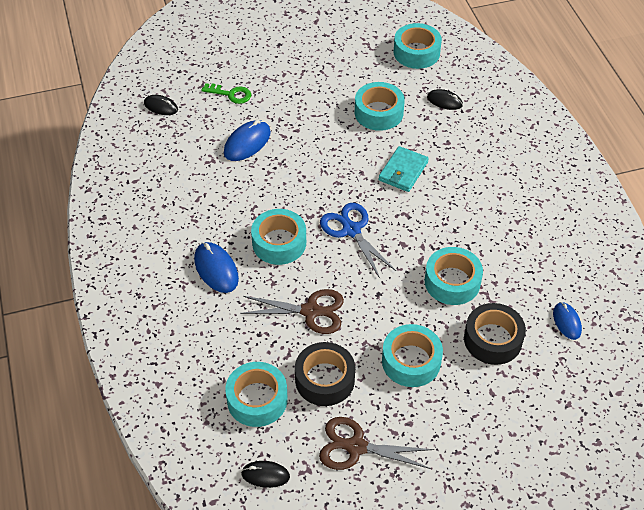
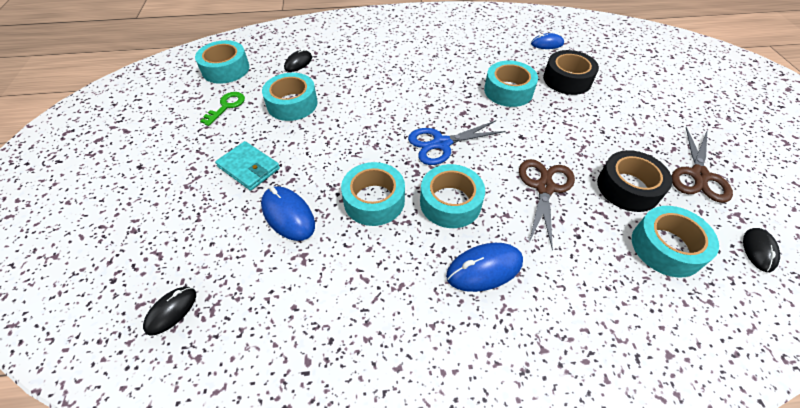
camera: 80 degrees left, 0 degrees up
green key [202,83,251,104] -> green key moved to [200,92,245,126]
turquoise wallet [378,146,429,192] -> turquoise wallet moved to [215,141,280,191]
turquoise tape [382,324,443,387] -> turquoise tape moved to [341,162,405,226]

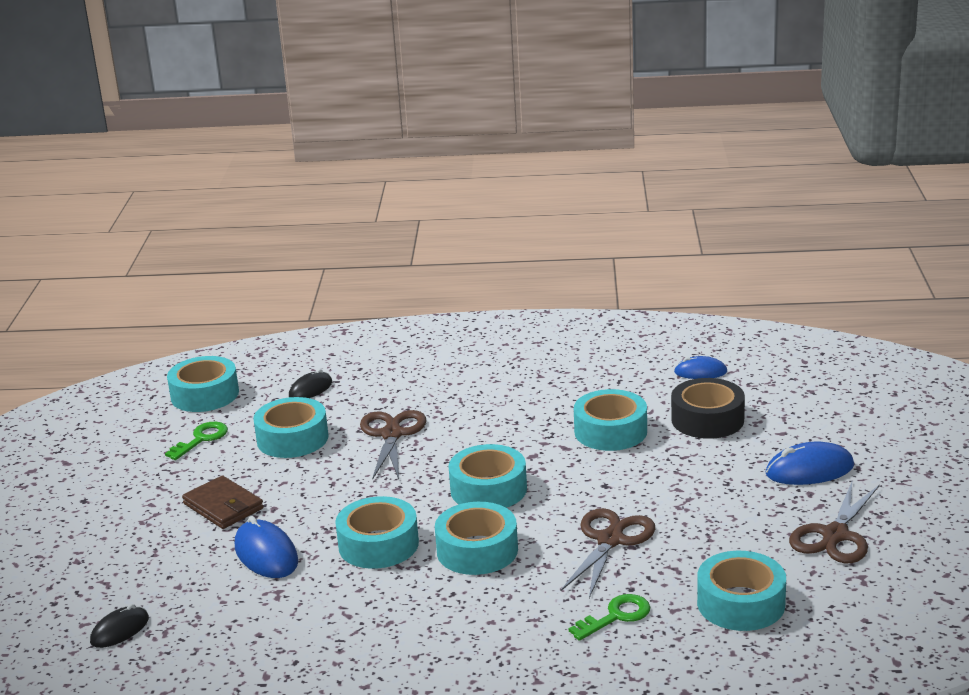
camera: 10 degrees right, 25 degrees down
turquoise wallet [215,141,280,191] -> brown wallet [182,475,264,529]
blue scissors [408,120,506,165] -> turquoise tape [449,444,527,508]
blue mouse [446,243,523,292] -> blue mouse moved to [766,441,854,485]
black tape [597,150,673,212] -> none
black mouse [743,228,780,272] -> none
none -> brown scissors [360,410,426,480]
none -> green key [569,594,650,641]

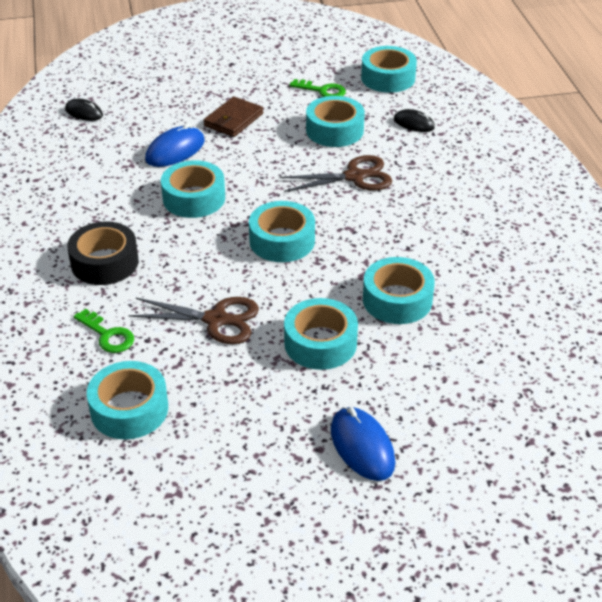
camera: 75 degrees right, 15 degrees up
turquoise tape [435,502,518,575] -> turquoise tape moved to [284,298,358,370]
black tape [671,378,745,439] -> black tape moved to [67,222,139,285]
blue mouse [674,356,727,379] -> none
brown scissors [789,482,880,563] -> none

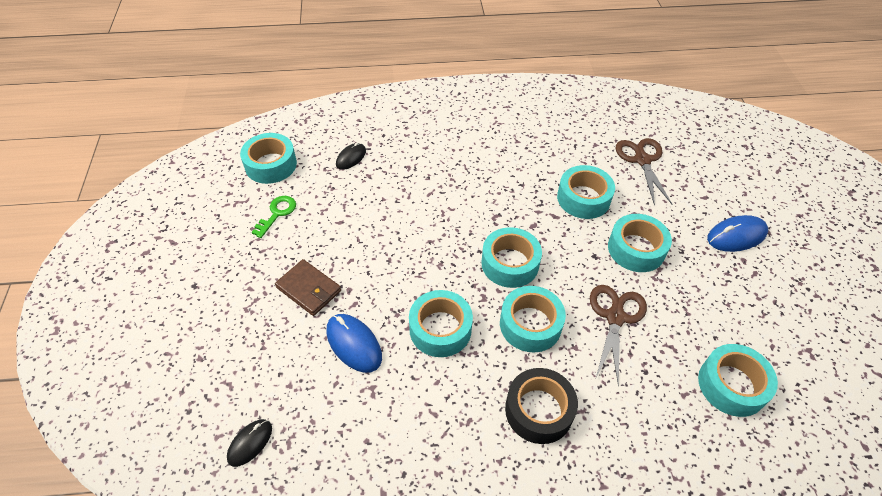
camera: 85 degrees left, 10 degrees up
green key [74,309,134,353] -> none
brown scissors [280,155,392,192] -> brown scissors moved to [616,138,673,206]
turquoise tape [306,96,365,147] -> turquoise tape moved to [500,286,566,352]

